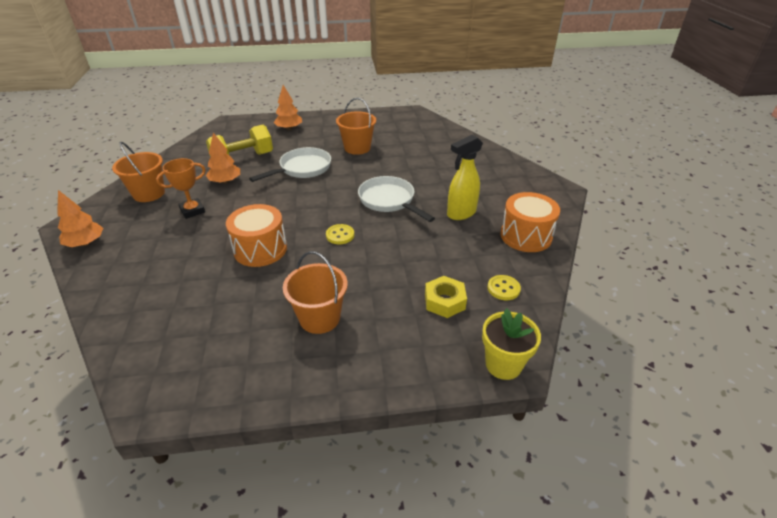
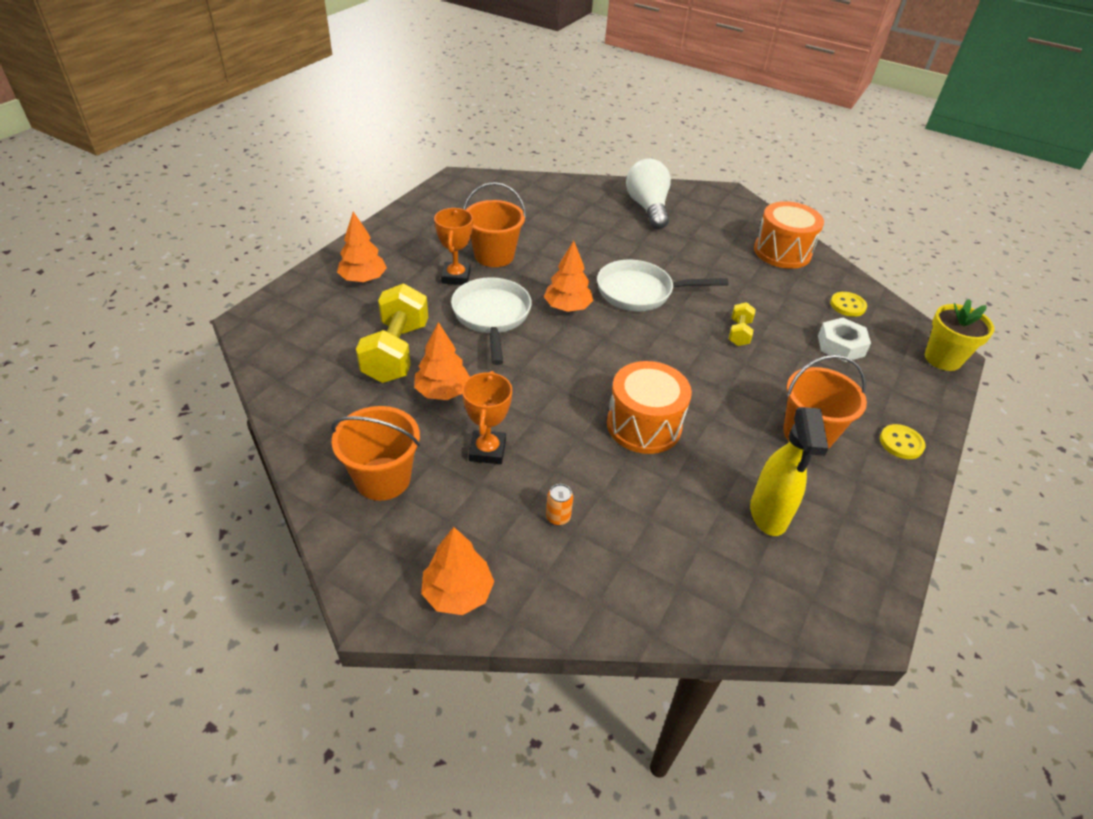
camera: 55 degrees left, 5 degrees up
yellow button [326,224,354,244] -> yellow button moved to [880,424,926,459]
yellow nut [425,276,467,318] -> white nut [818,318,871,362]
yellow spray bottle [447,135,483,220] -> yellow spray bottle moved to [750,407,828,536]
none -> orange trophy [434,208,473,285]
none -> orange tree [544,241,593,312]
none -> orange can [546,484,573,526]
none -> white light bulb [626,158,671,229]
none -> yellow dumbbell [729,302,756,346]

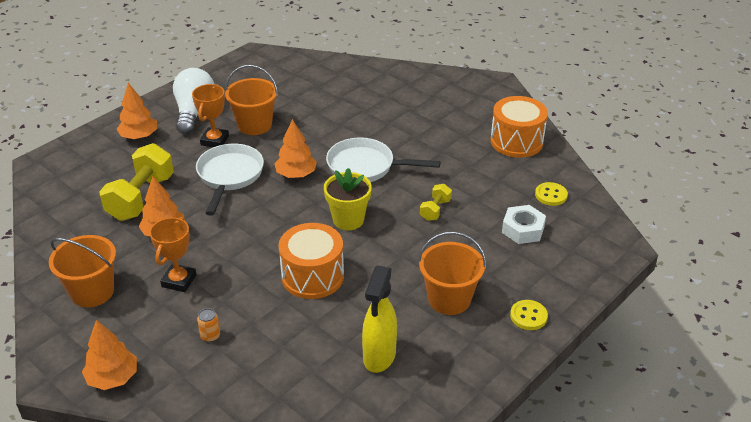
camera: 15 degrees right, 5 degrees down
white light bulb [626,158,671,229] -> white light bulb moved to [173,68,214,134]
yellow flower pot [925,299,995,371] -> yellow flower pot moved to [324,168,372,230]

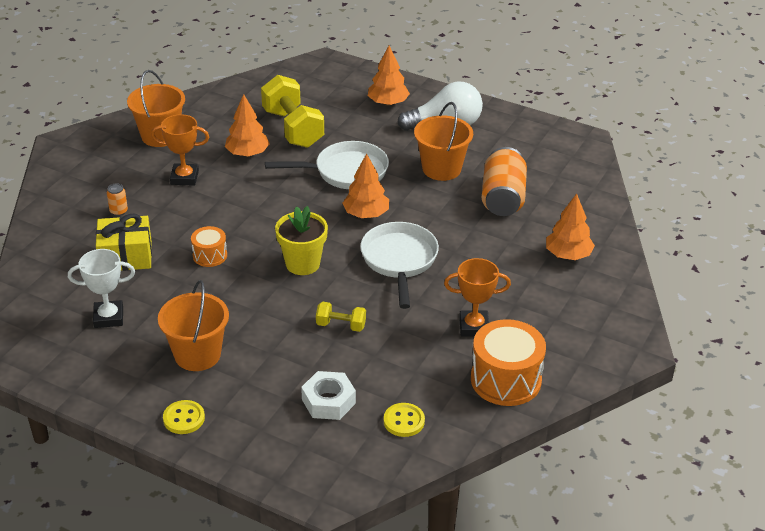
camera: 75 degrees right, 0 degrees up
orange tree [82,320,137,390] -> orange tree moved to [546,194,595,260]
yellow dumbbell [99,143,174,221] -> yellow dumbbell turned 60 degrees clockwise [261,75,324,148]
orange trophy [192,84,229,147] -> orange trophy moved to [444,258,511,337]
orange drum [279,223,344,299] -> orange drum [191,226,227,267], size x0.54
yellow spray bottle [362,265,397,373] -> white trophy [68,249,135,328]
none -> yellow gift [96,214,152,271]
none -> orange can [482,147,527,216]

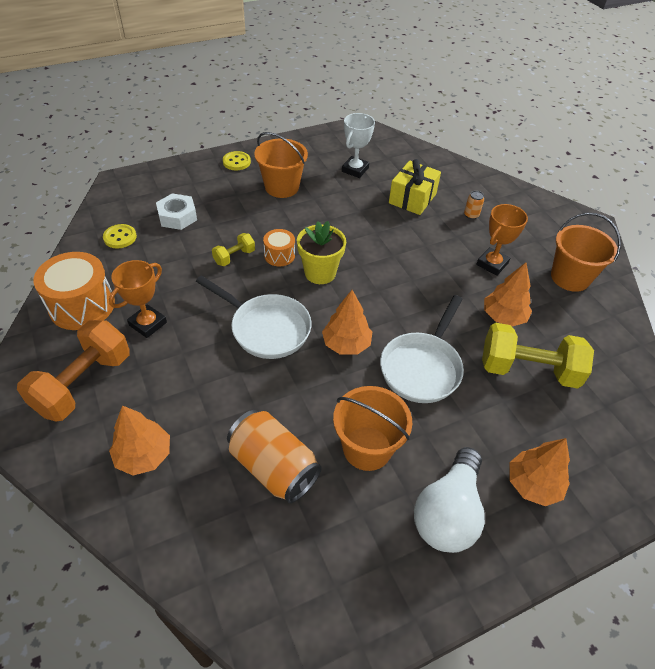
camera: 125 degrees right, 10 degrees up
orange drum [191,226,227,267] -> orange drum moved to [263,229,295,266]
none -> orange dumbbell [17,320,130,421]

